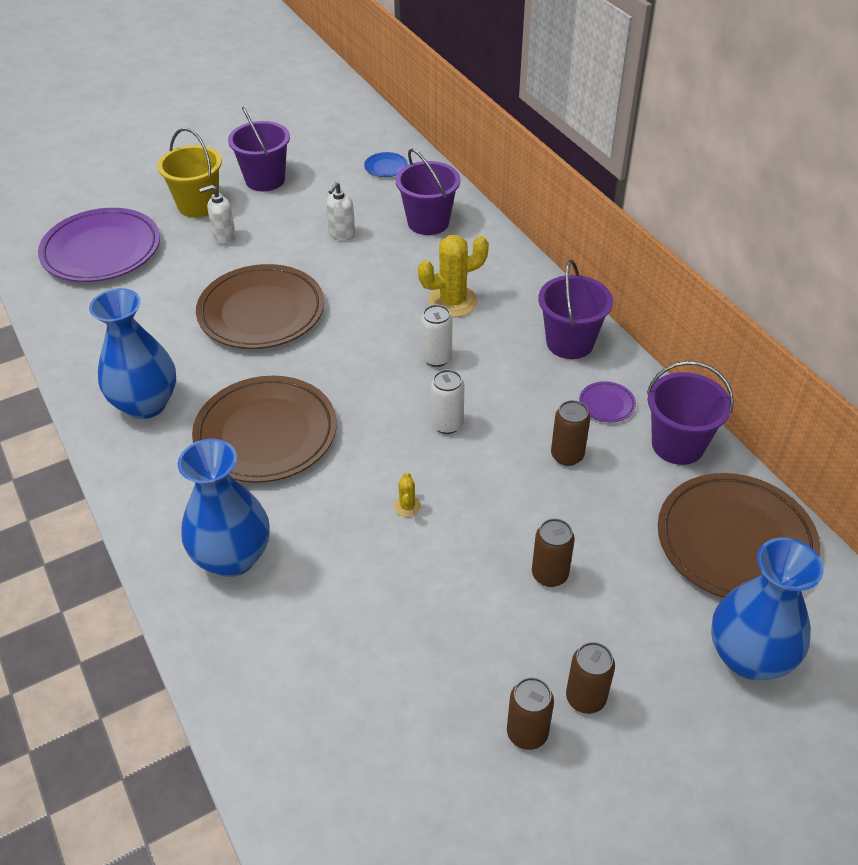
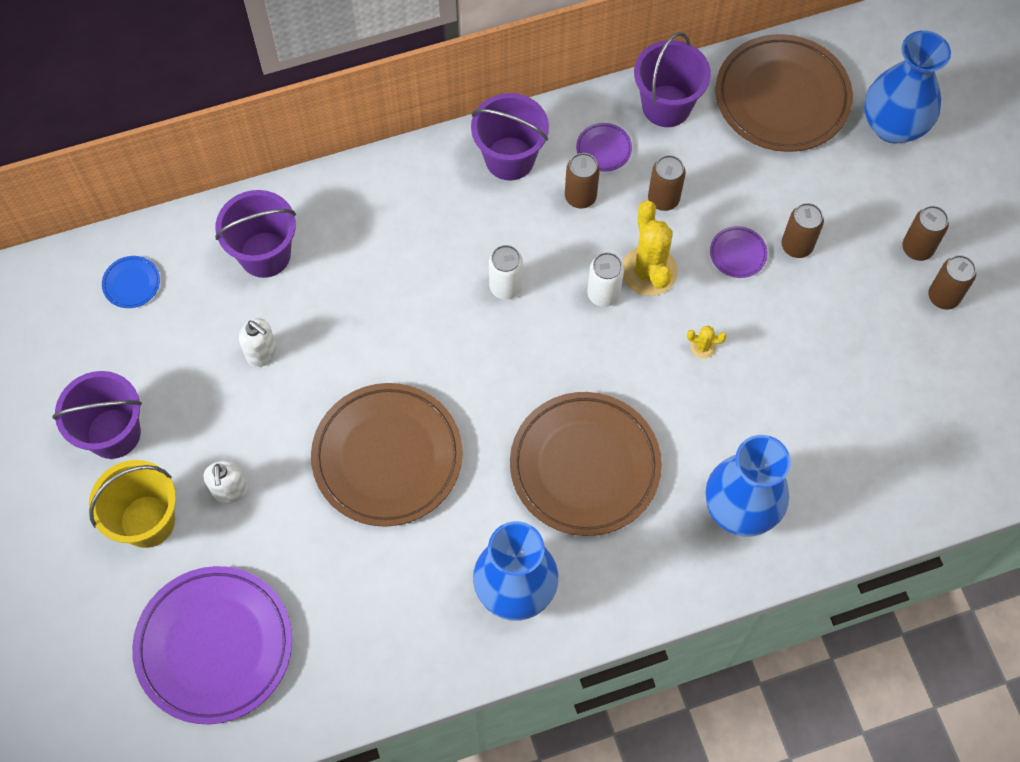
camera: 80 degrees left, 20 degrees up
yellow cactus [418,235,489,318] -> yellow cactus moved to [622,200,678,296]
none -> brown can [565,153,600,209]
none -> purple plate [710,226,768,278]

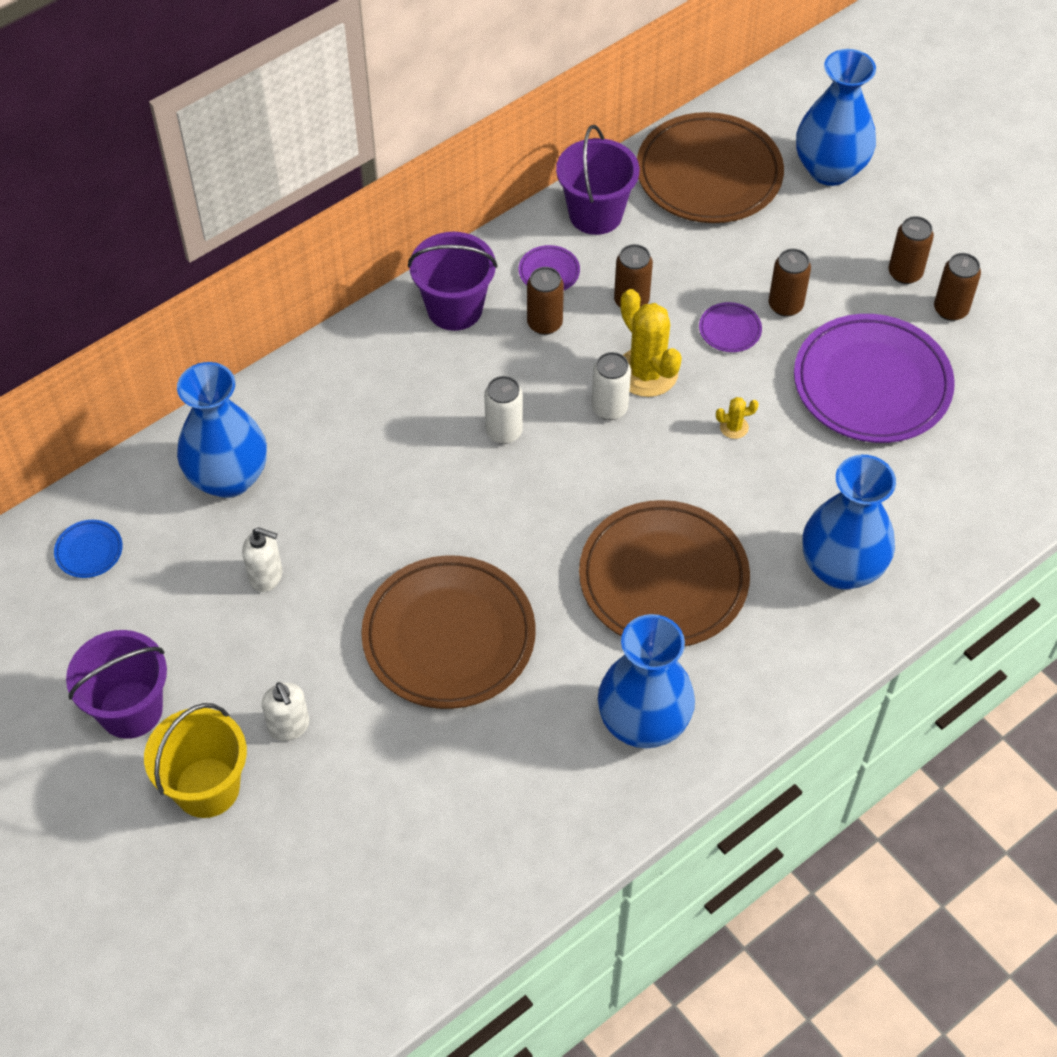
camera: 20 degrees left, 10 degrees down
purple plate [132,566,292,724] -> purple plate moved to [794,314,955,443]
purple bucket [215,190,296,278] -> blue vase [177,362,267,498]

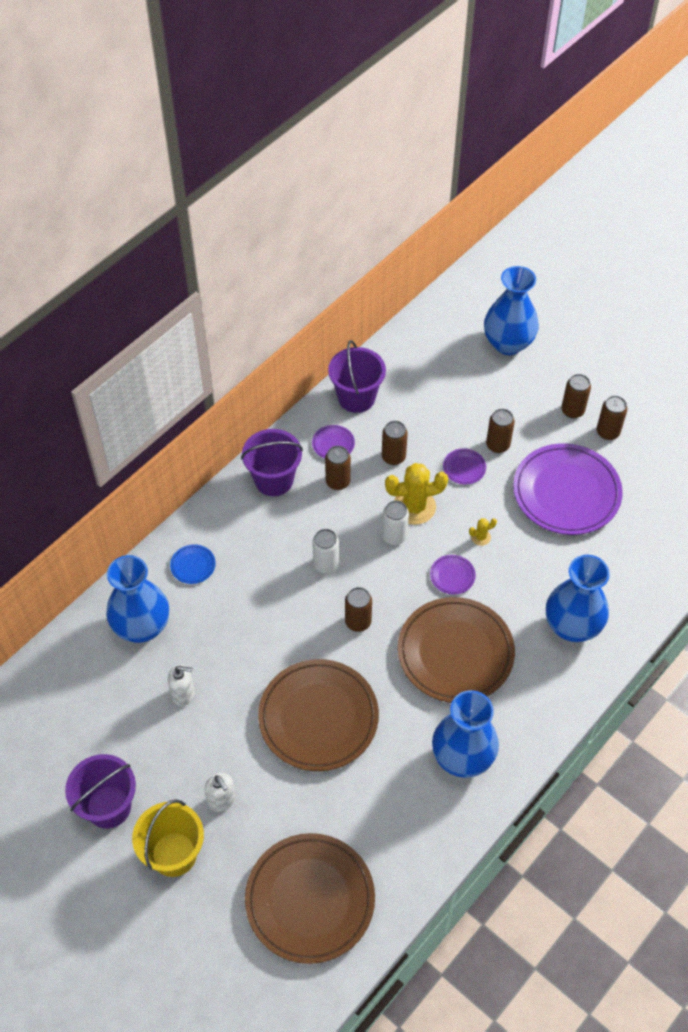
camera: 10 degrees left, 0 degrees up
blue plate [54,520,123,578] -> blue plate moved to [170,544,216,584]
yellow cactus [620,289,682,397] -> yellow cactus turned 60 degrees counterclockwise [385,463,448,525]
brown plate [637,112,784,223] -> brown plate moved to [245,833,375,964]
none -> brown can [345,587,372,632]
none -> purple plate [430,555,476,594]

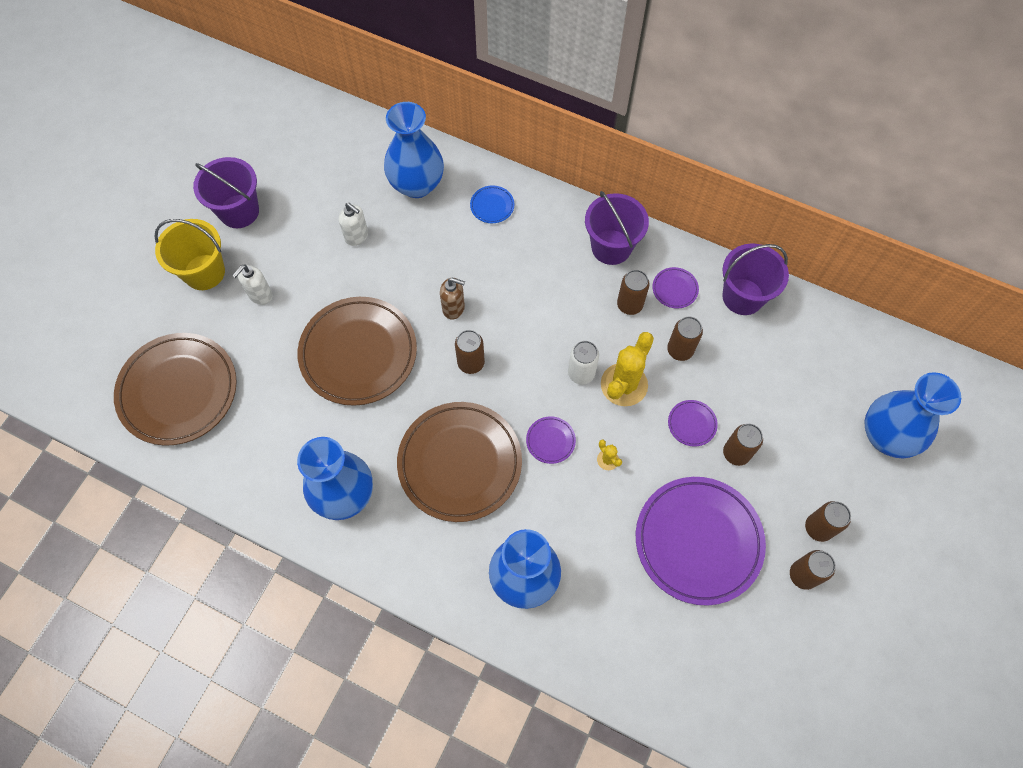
camera: 75 degrees right, 10 degrees up
white soap dispenser [168,664,195,706] -> white soap dispenser turned 45 degrees counterclockwise [339,203,368,246]
white can [312,529,339,573] -> none
yellow cactus [385,463,448,525] -> yellow cactus turned 60 degrees clockwise [601,332,654,406]
none -> brown soap dispenser [440,278,465,320]

